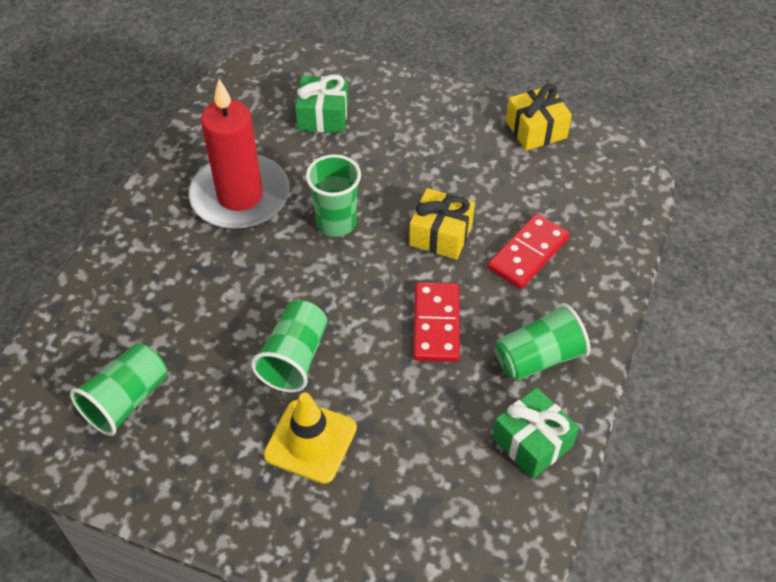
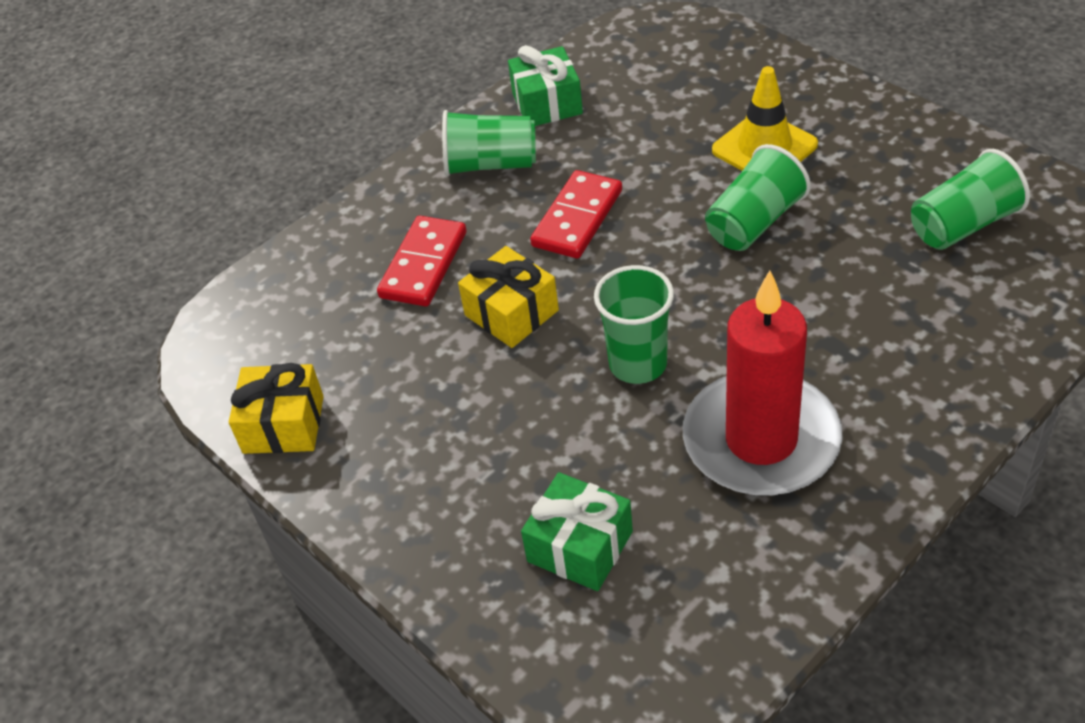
camera: 150 degrees left, 5 degrees down
red domino [487,214,570,289] -> red domino turned 45 degrees counterclockwise [377,216,467,307]

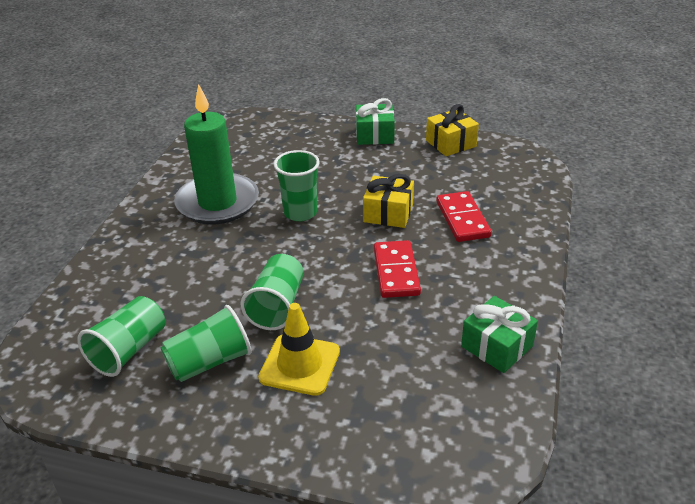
camera: 145 degrees right, 10 degrees down
green cup [442,110,536,176] -> green cup moved to [160,305,252,382]
green gift [521,472,633,591] -> green gift moved to [356,98,395,145]
red candle [683,270,843,496] -> green candle [174,84,259,224]

